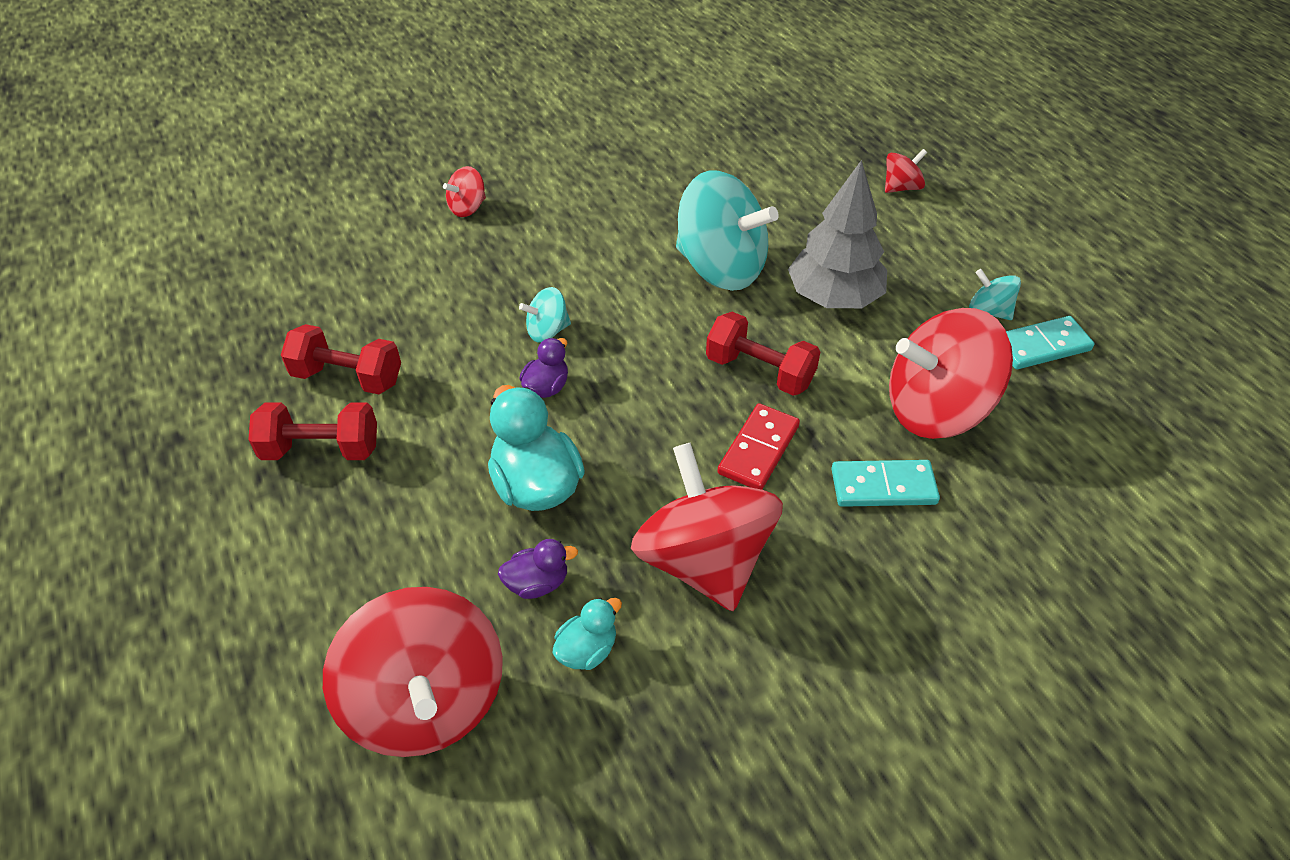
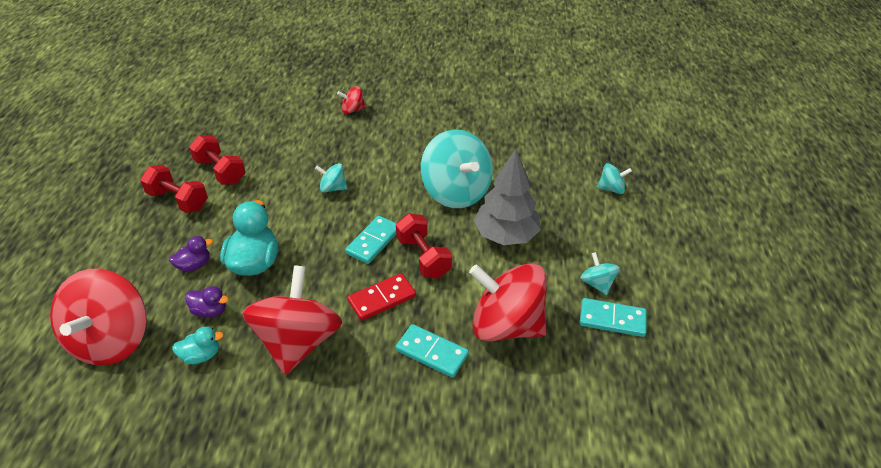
camera: 30 degrees right, 5 degrees down
purple duck [519,338,568,398] -> purple duck moved to [169,236,213,272]
red spinning top [885,149,927,193] -> turquoise spinning top [597,163,632,194]
none -> turquoise domino [345,216,396,264]

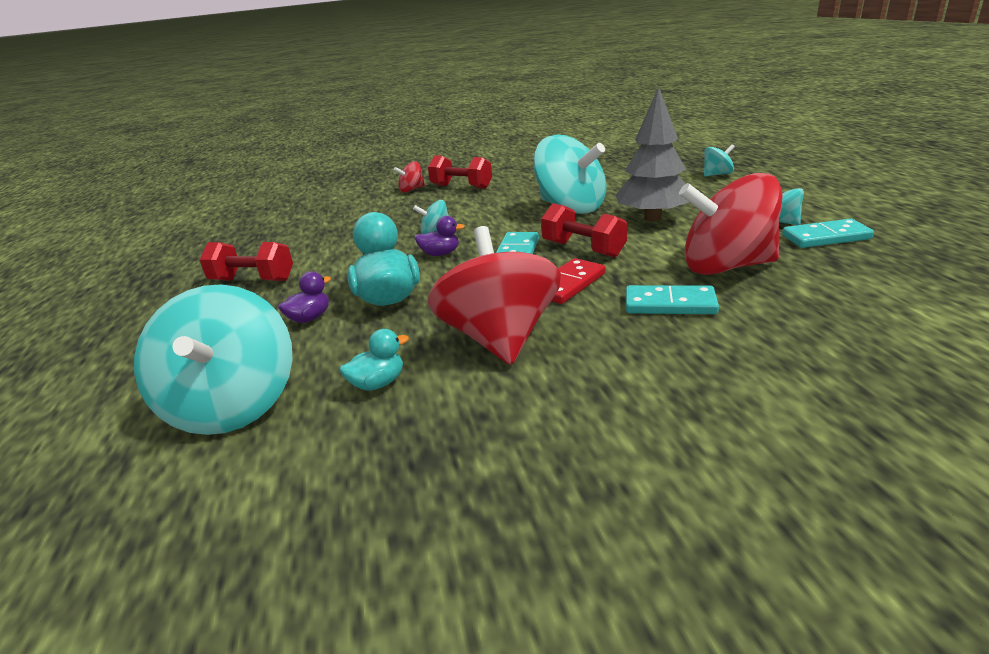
camera: 15 degrees left, 15 degrees down
red spinning top [50,269,147,365] -> turquoise spinning top [134,284,292,435]
purple duck [185,286,229,318] -> purple duck moved to [414,216,465,256]
red dumbbell [189,135,246,185] -> red dumbbell moved to [428,155,492,189]

